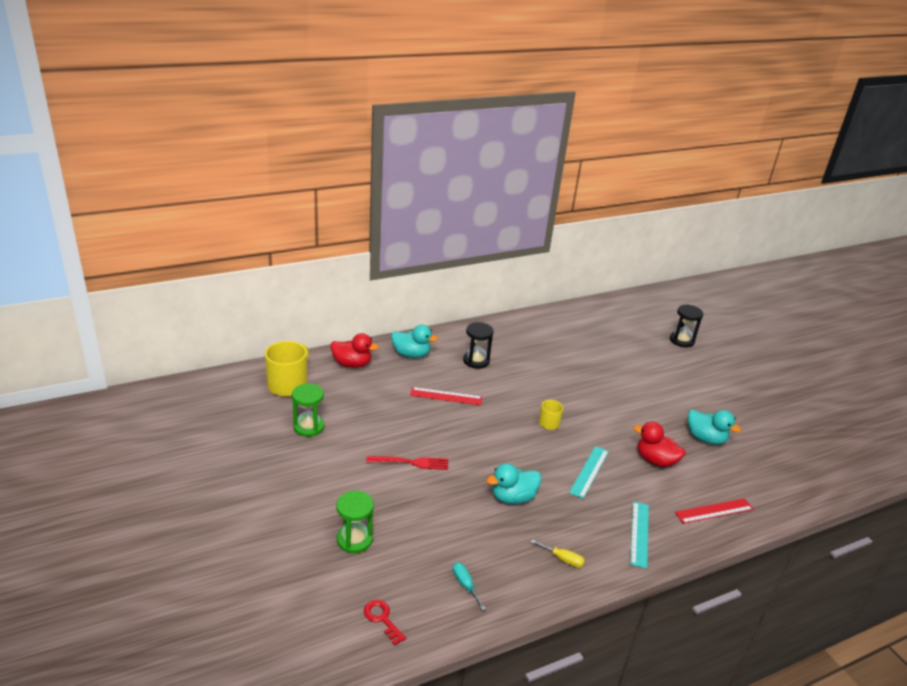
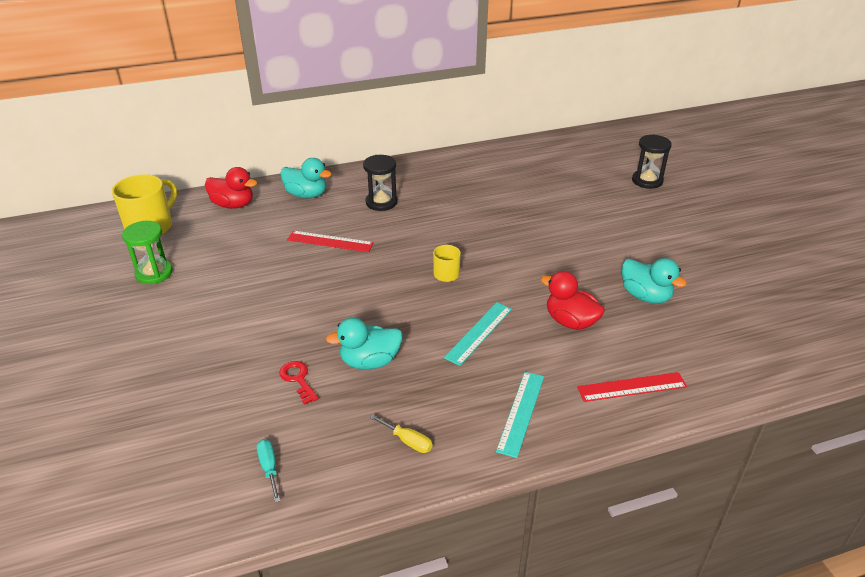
camera: 10 degrees right, 5 degrees up
green hourglass [336,491,374,553] -> none
red key [364,600,406,646] -> red key moved to [279,361,319,405]
red fork [366,456,448,470] -> none

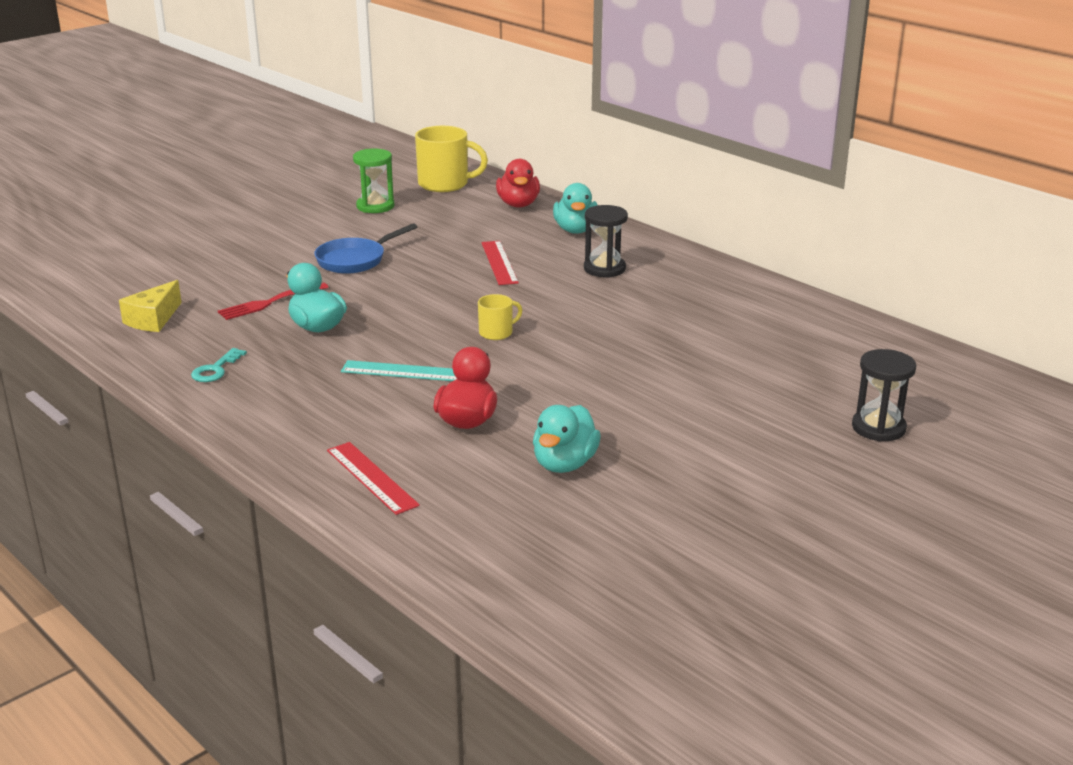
camera: 65 degrees right, 10 degrees down
turquoise screwdriver [257,439,280,503] -> yellow cheese [119,280,182,332]
red key [279,361,319,405] -> red fork [218,282,329,320]
yellow screwdriver [370,414,433,453] -> turquoise key [191,348,247,382]
turquoise ruler [496,372,544,458] -> none
none -> blue pan [314,223,417,274]

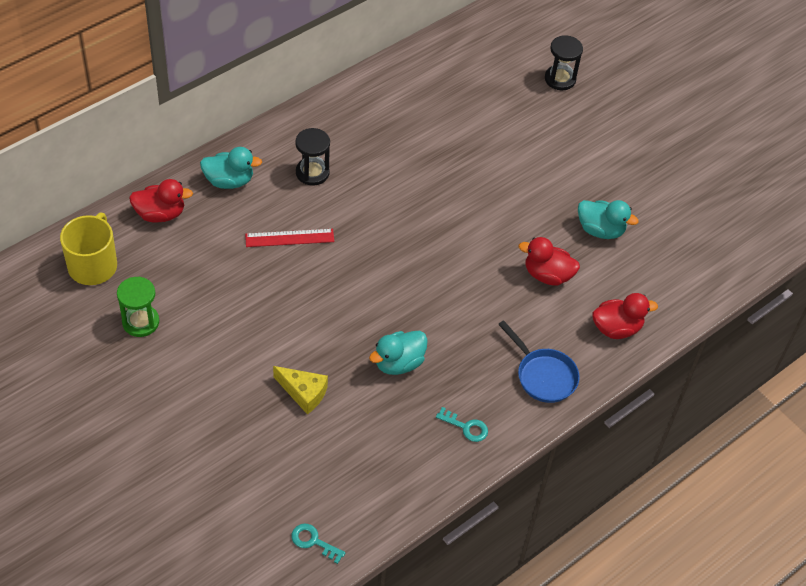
camera: 90 degrees left, 25 degrees up
yellow cheese [119,280,182,332] -> yellow cheese moved to [273,366,328,414]
red fork [218,282,329,320] -> none
blue pan [314,223,417,274] -> blue pan moved to [498,320,580,403]
red ruler [327,442,420,515] -> red duck [592,293,658,339]
turquoise ruler [341,360,457,381] -> none
yellow mug [478,294,522,340] -> none
none -> turquoise key [291,523,346,564]

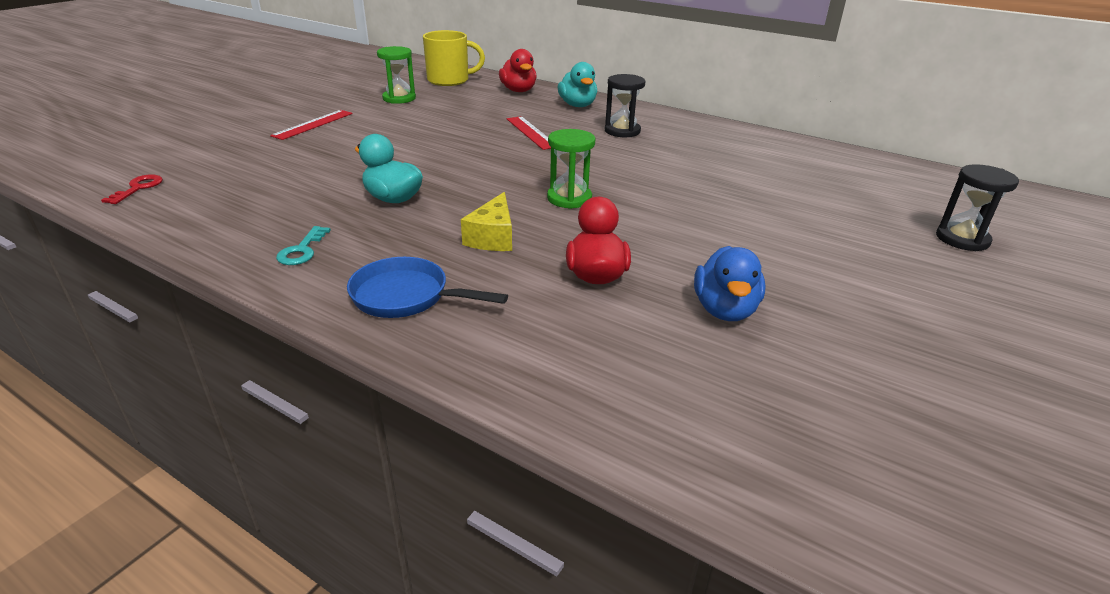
camera: 75 degrees right, 20 degrees down
yellow cheese [273,366,328,414] -> yellow cheese moved to [461,192,512,251]
turquoise key [291,523,346,564] -> red key [101,174,163,204]
blue pan [498,320,580,403] -> blue pan turned 75 degrees clockwise [347,257,508,318]
turquoise duck [578,200,639,239] -> blue duck [694,246,766,321]
red duck [592,293,658,339] -> none
none -> red ruler [270,110,353,140]
none -> green hourglass [547,129,596,209]

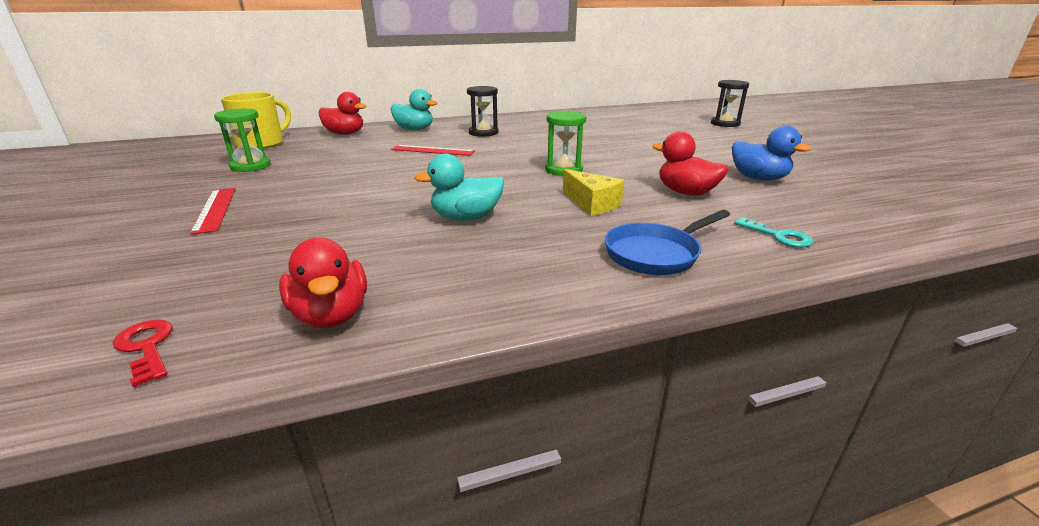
camera: 50 degrees left, 5 degrees down
turquoise key [276,226,331,265] -> turquoise key moved to [734,217,813,248]
none -> red duck [279,238,367,328]

